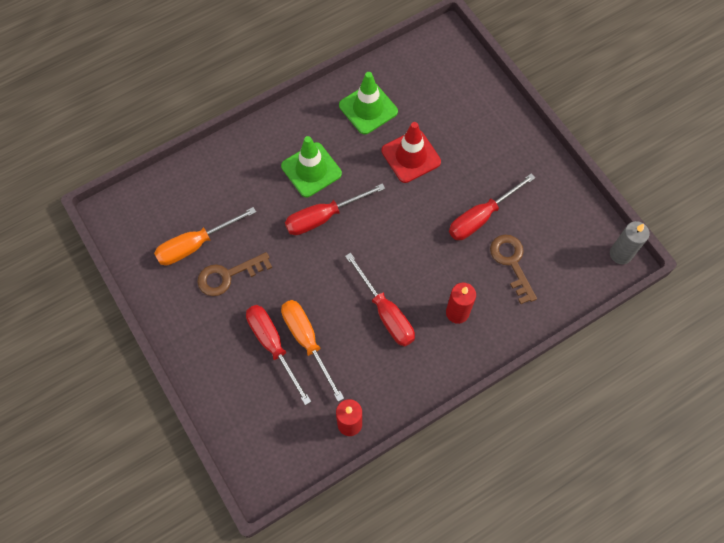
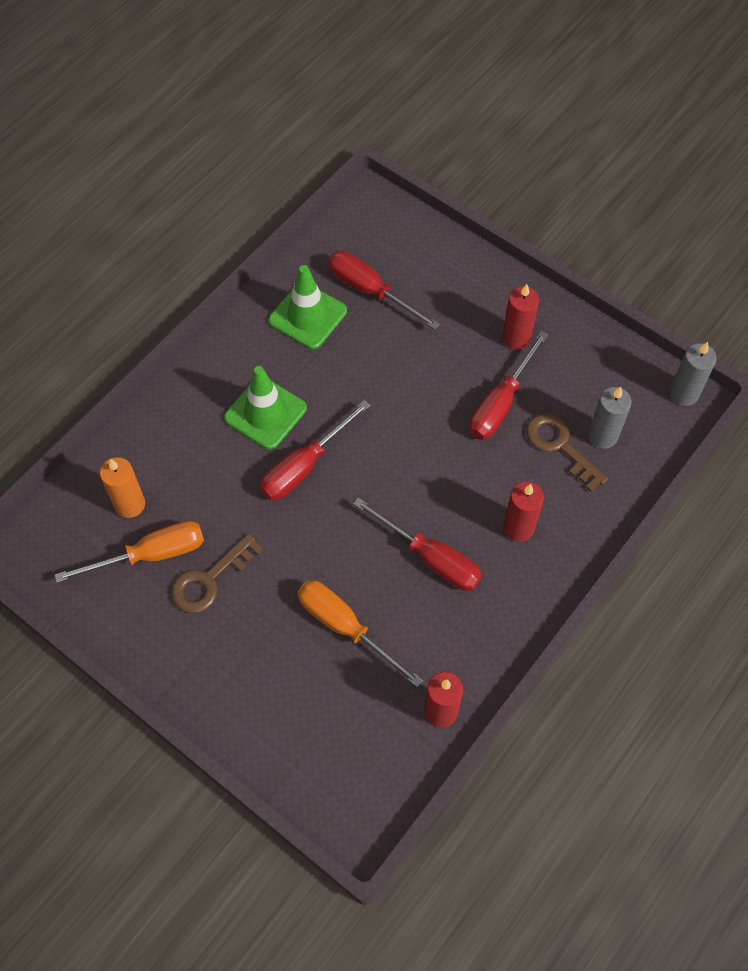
camera: 20 degrees left, 5 degrees down
orange screwdriver [154,207,256,265] -> orange screwdriver turned 150 degrees counterclockwise [55,521,204,583]
red screwdriver [246,305,311,405] -> red screwdriver moved to [328,251,441,330]
red traffic cone [381,122,441,183] -> none
none -> orange candle [100,457,145,518]
none -> red candle [502,284,539,350]
none -> grey candle [588,387,632,449]

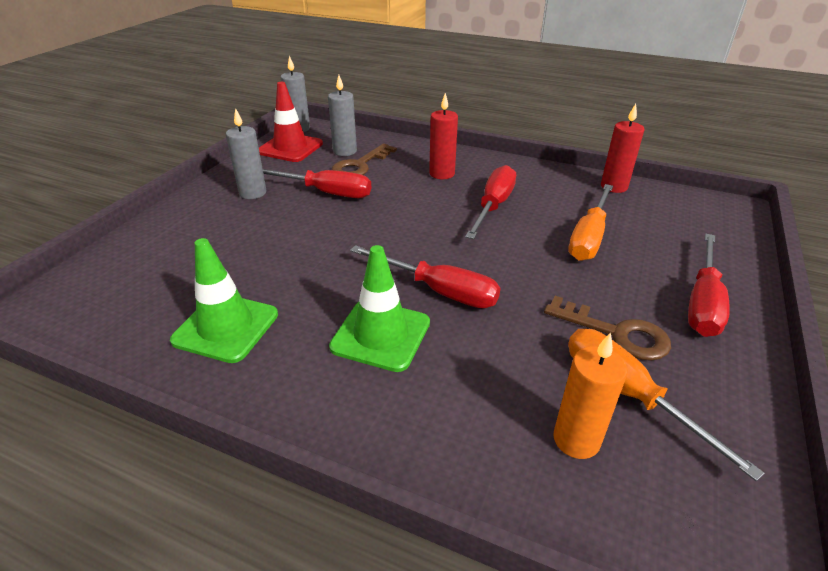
camera: 105 degrees left, 25 degrees down
red screwdriver [328,251,441,330] -> red screwdriver moved to [688,234,730,337]
red candle [502,284,539,350] -> grey candle [226,108,267,199]
none -> red traffic cone [259,82,323,162]

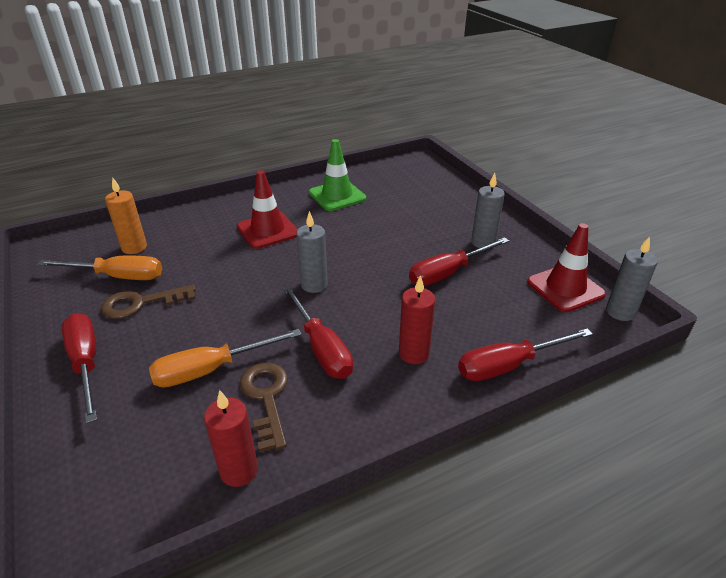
camera: 130 degrees right, 0 degrees up
grey candle [328,75,357,156] -> grey candle moved to [296,211,328,293]
green traffic cone [329,245,430,372] -> red traffic cone [237,170,298,249]
brown key [332,144,397,175] -> brown key moved to [240,362,288,452]
red screwdriver [350,245,500,308] -> red screwdriver moved to [458,329,593,381]
orange screwdriver [568,184,613,261] -> orange screwdriver turned 90 degrees counterclockwise [149,329,301,388]

